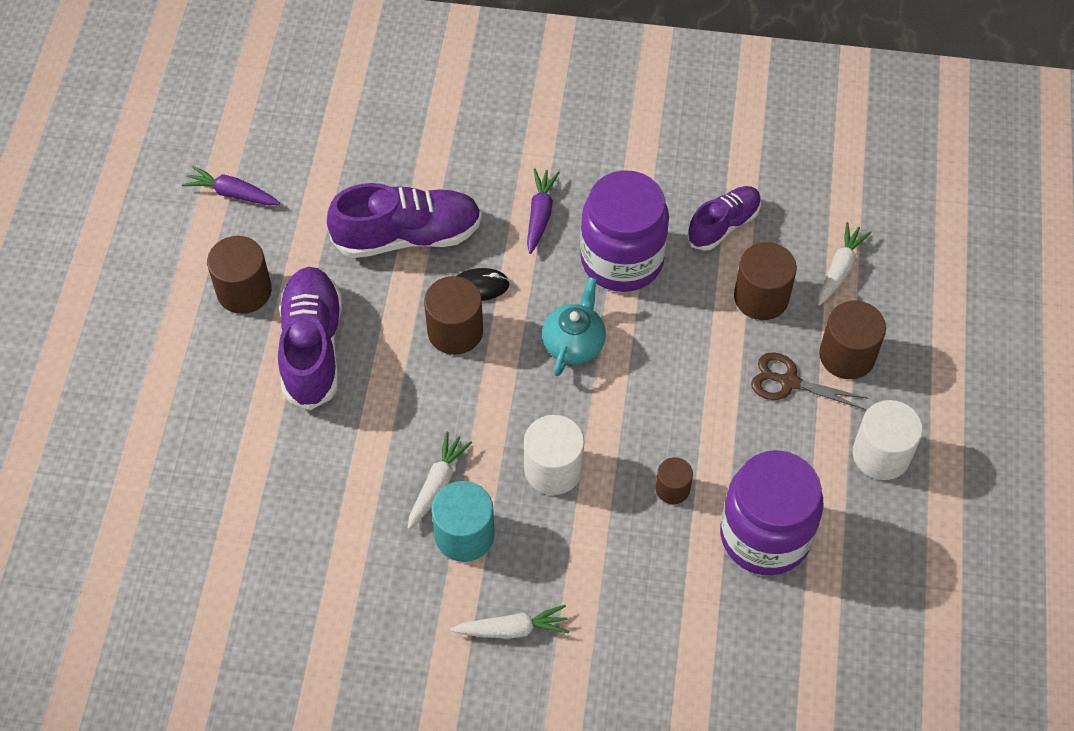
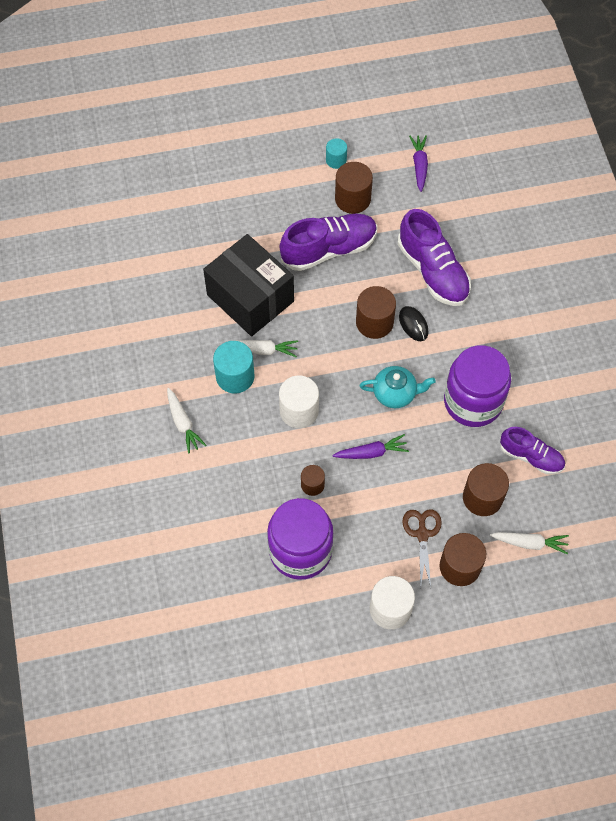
camera: 70 degrees right, 5 degrees up
purple carrot [527,168,560,254] -> purple carrot moved to [332,434,409,459]
none -> black box [203,234,294,336]
none -> turquoise cylinder [326,138,347,169]

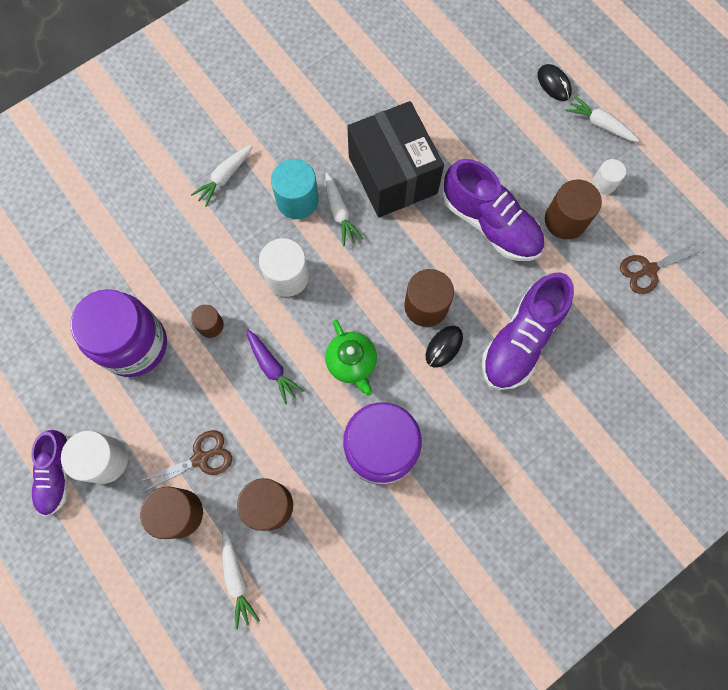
camera: 65 degrees right, 10 degrees up
black box [203,234,294,336] -> black box turned 45 degrees counterclockwise [347,101,444,217]
turquoise cylinder [326,138,347,169] -> white cylinder [592,159,626,194]
turquoise teapot [359,366,436,408] -> green teapot [325,320,377,396]
purple carrot [409,135,428,192] -> brown scissors [620,241,703,294]
purple shoe [500,427,565,475] -> purple shoe moved to [31,430,70,516]
none -> black mouse [538,64,572,101]
none -> white carrot [565,96,640,142]

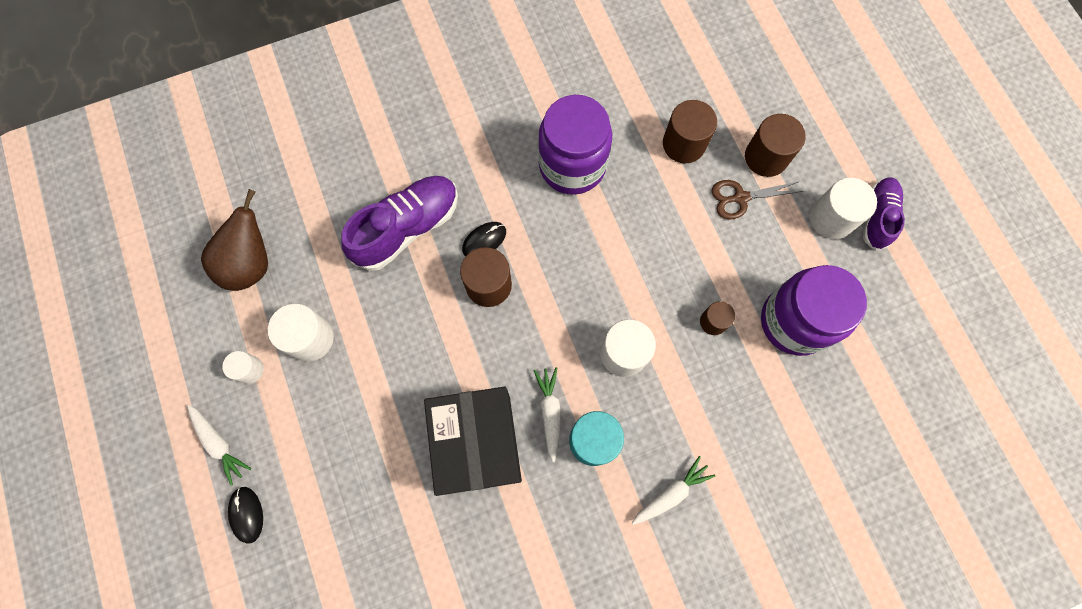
camera: 165 degrees left, 0 degrees up
white carrot [222,531,260,629] -> none
purple carrot [246,329,304,404] -> none
green teapot [325,320,377,396] -> none
purple shoe [442,159,544,261] -> none
brown cylinder [545,180,602,239] -> white cylinder [268,304,334,362]
brown scissors [620,241,703,294] -> brown pear [201,189,268,291]

